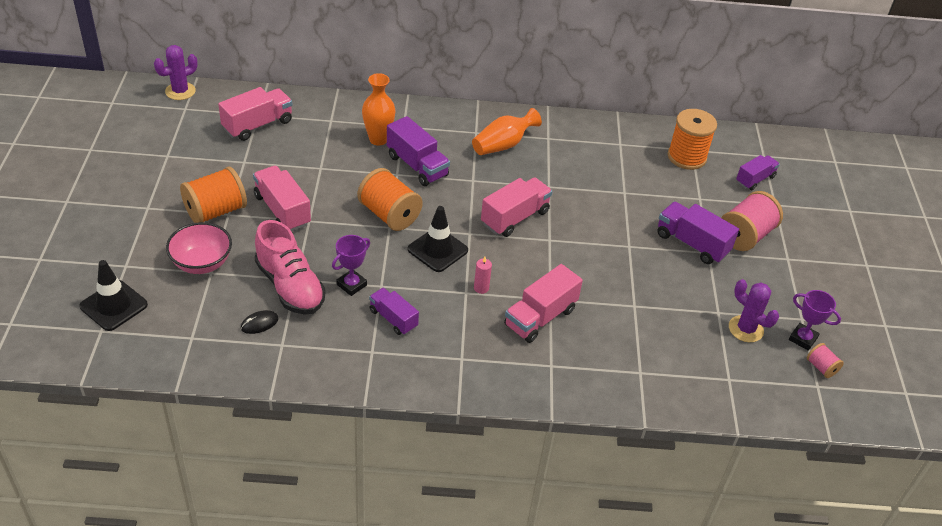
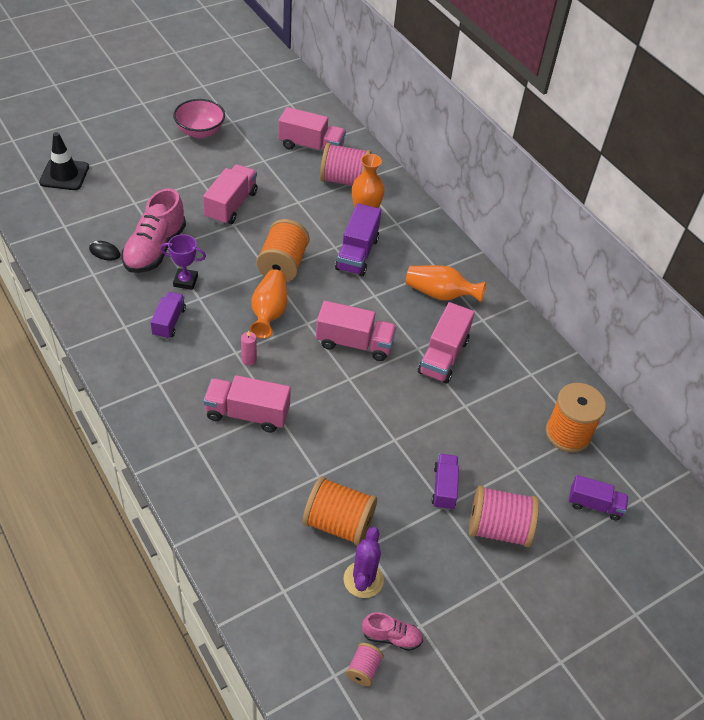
camera: 55 degrees right, 5 degrees up
purple cactus [154,45,198,100] -> none
pink bowl [166,222,232,274] -> pink bowl moved to [173,99,225,139]
orange spool [180,166,247,223] -> orange spool moved to [303,476,377,546]
black traffic cone [407,206,468,272] -> orange vase [250,269,287,339]
purple truck [657,202,739,264] -> purple truck [432,454,459,510], size x0.65
purple trophy [789,290,841,351] -> pink shoe [362,612,423,651]
none -> pink spool [320,143,371,186]
none -> pink truck [418,302,475,384]

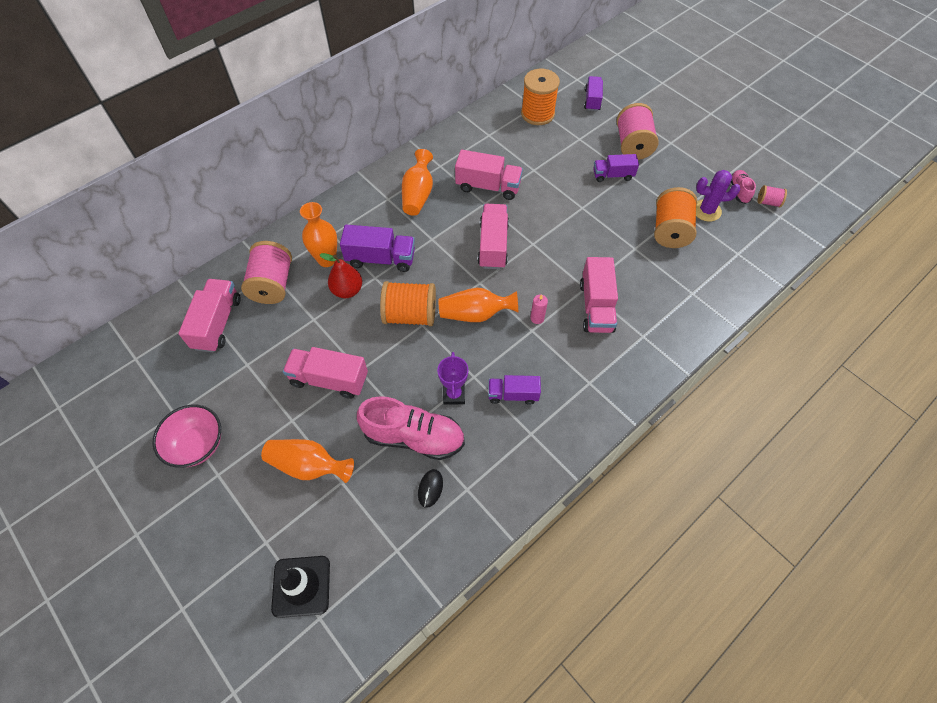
camera: 95 degrees left, 10 degrees up
none -> orange vase [261,439,354,483]
none -> red pear [320,253,362,298]

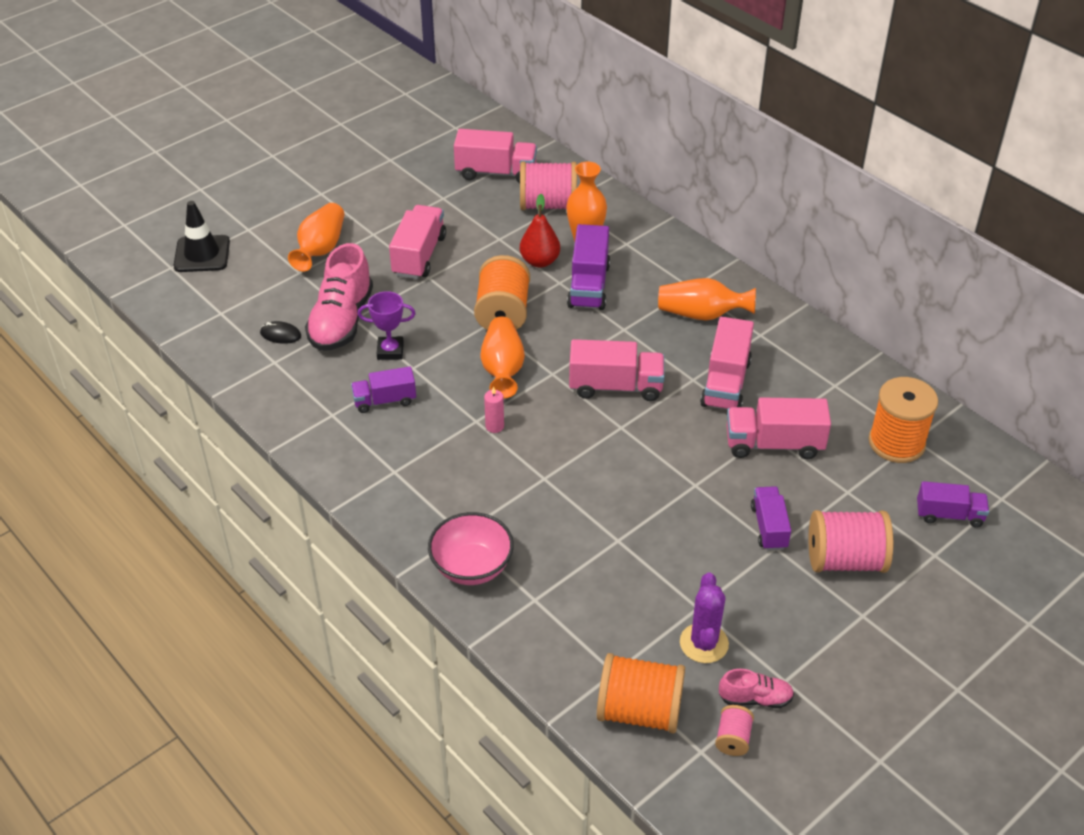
camera: 90 degrees right, 15 degrees down
pink bowl [153,405,221,468] -> pink bowl moved to [428,512,514,585]
purple truck [488,375,541,405] -> purple truck turned 105 degrees counterclockwise [351,366,416,413]
pink truck [580,257,618,333] -> pink truck moved to [727,397,831,459]
orange spool [654,187,697,248] -> orange spool moved to [597,653,685,733]

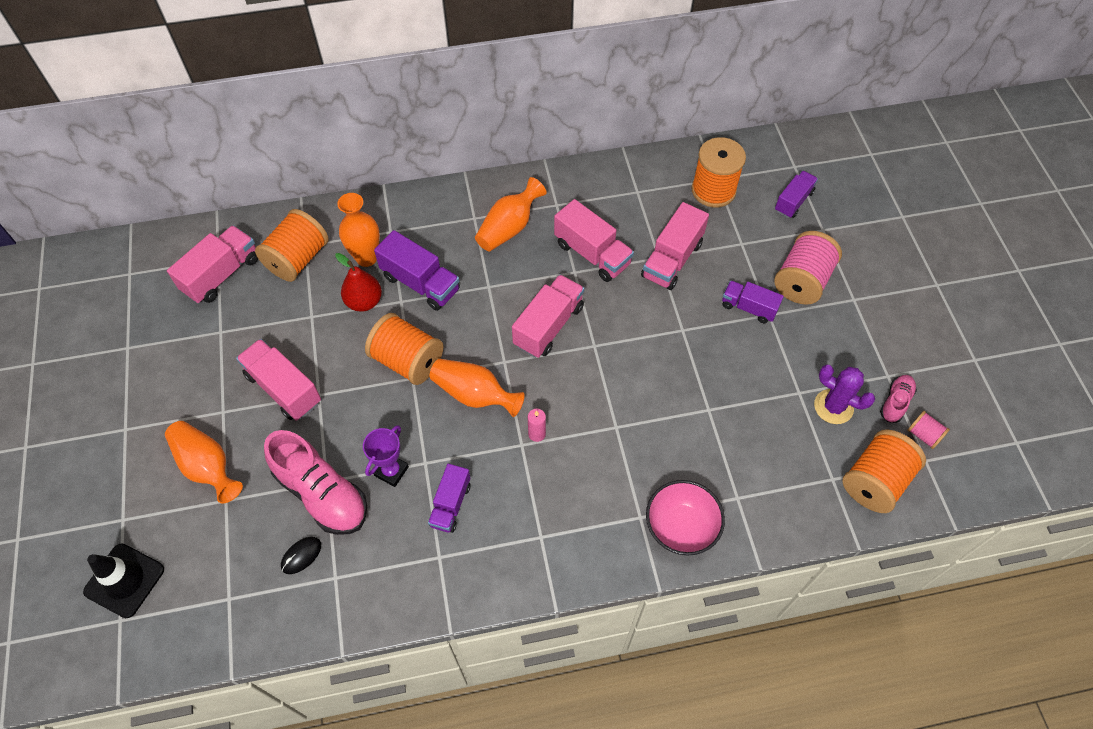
camera: 60 degrees left, 15 degrees up
pink spool [520,162,577,210] -> orange spool [255,209,329,282]

